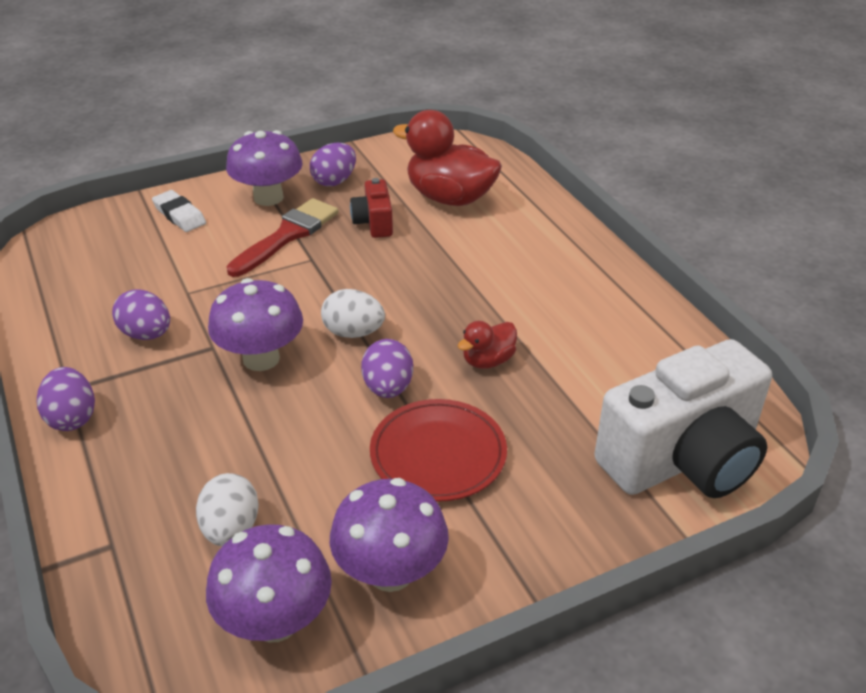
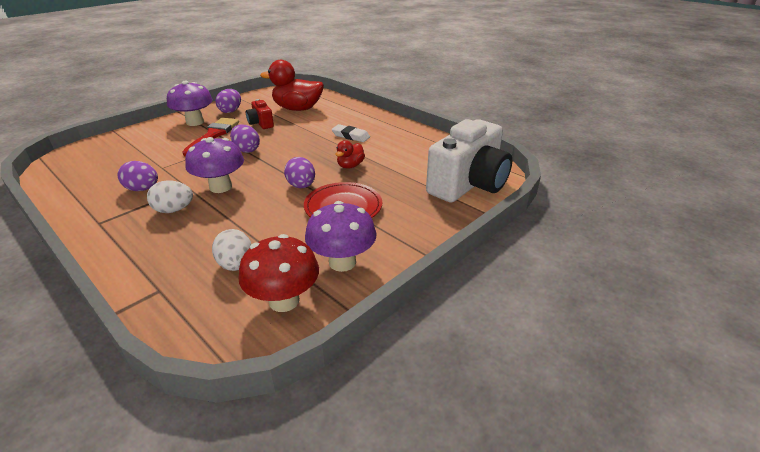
camera: 20 degrees left, 5 degrees down
purple egg [37,367,95,431] -> purple egg moved to [230,124,260,153]
white eraser [152,190,206,232] -> white eraser moved to [332,124,370,142]
purple mushroom [206,524,332,642] -> red mushroom [239,234,319,312]
white egg [321,289,385,338] -> white egg moved to [147,180,193,213]

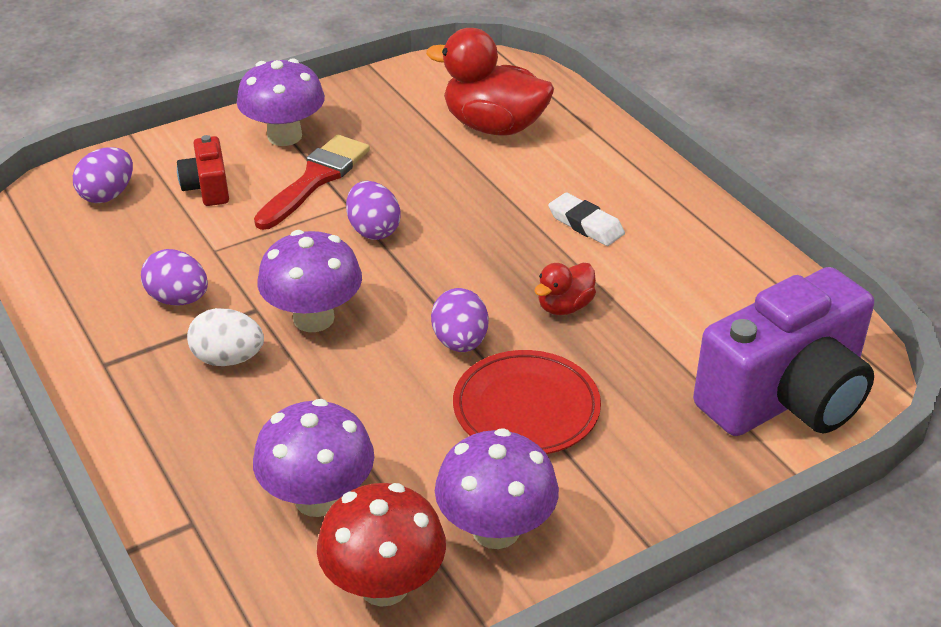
camera: 15 degrees right, 5 degrees up
white egg [212,229,251,271] -> purple mushroom [253,399,374,517]
purple egg [216,89,241,113] -> purple egg moved to [73,147,133,203]
red camera [246,99,274,129] -> red camera moved to [177,135,229,206]
white camera [426,119,512,203] -> purple camera [693,267,874,436]

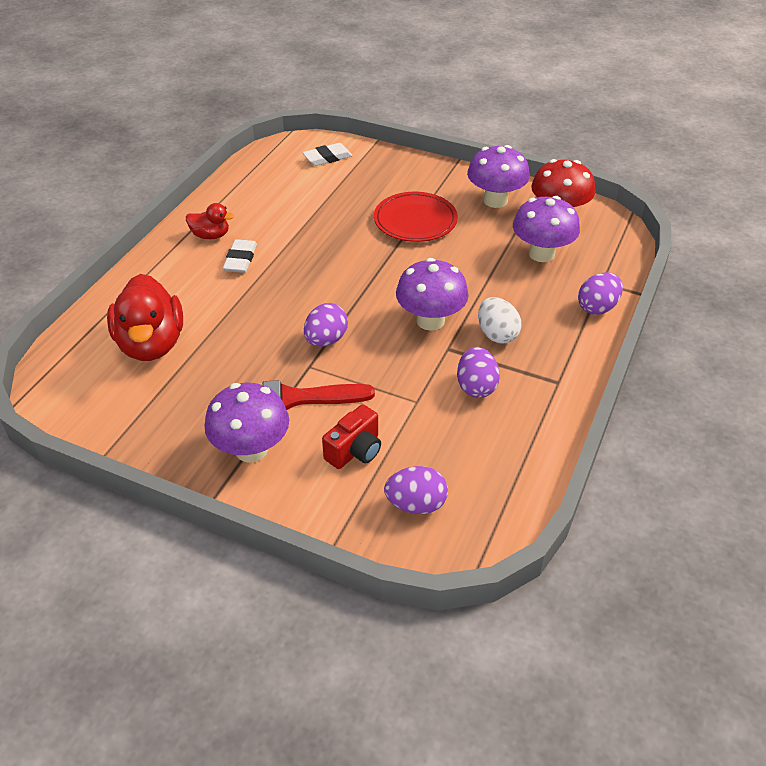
camera: 125 degrees left, 5 degrees up
purple egg [431,288,488,352] -> purple egg moved to [578,272,623,315]
red duck [534,263,596,315] -> red duck moved to [186,203,234,239]
purple camera [693,267,874,436] -> white eraser [303,143,352,166]

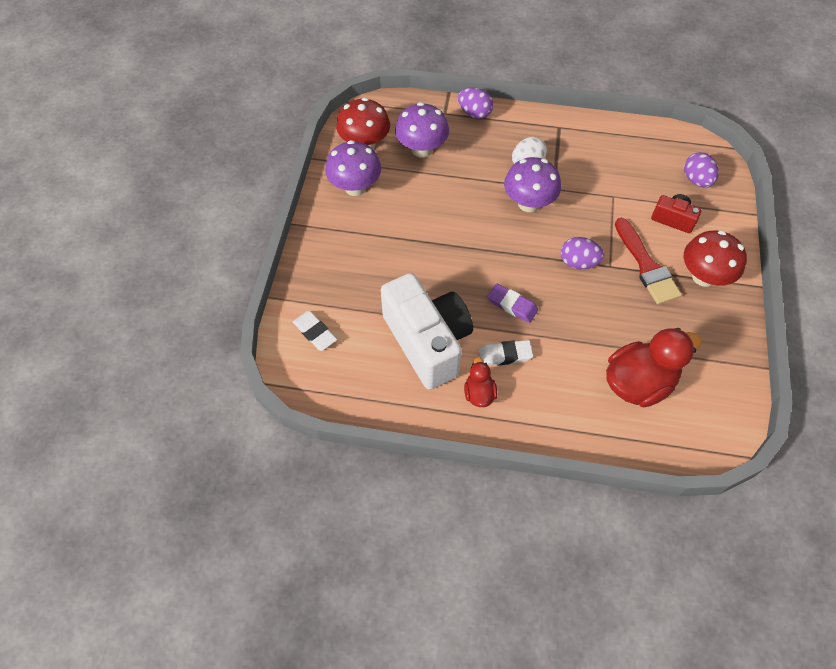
camera: 105 degrees left, 15 degrees up
purple mushroom [204,383,289,463] -> red mushroom [684,230,747,287]
red plate [374,192,458,242] -> none
purple egg [457,347,500,398] -> none
none -> white camera [381,273,473,390]
none -> purple eraser [487,284,538,323]

